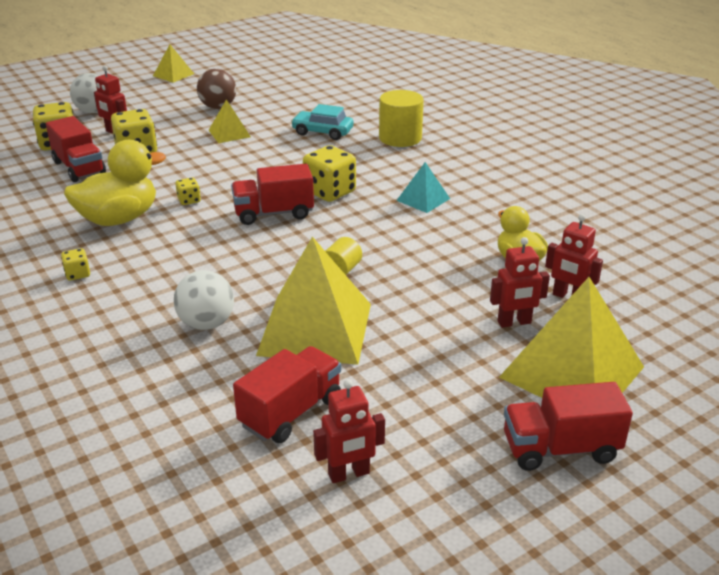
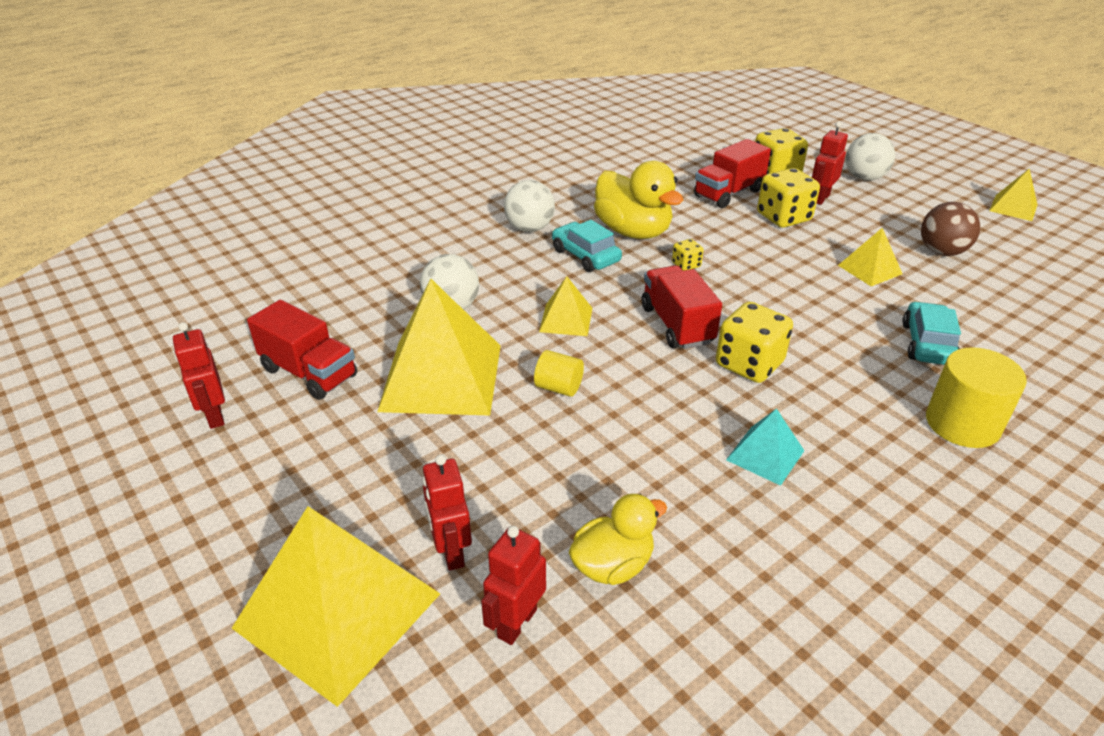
camera: 85 degrees right, 5 degrees up
yellow dice [61,248,90,280] -> white ball [504,180,555,232]
red truck [504,382,633,471] -> none
none -> yellow pyramid [539,276,592,336]
none -> turquoise car [552,220,622,272]

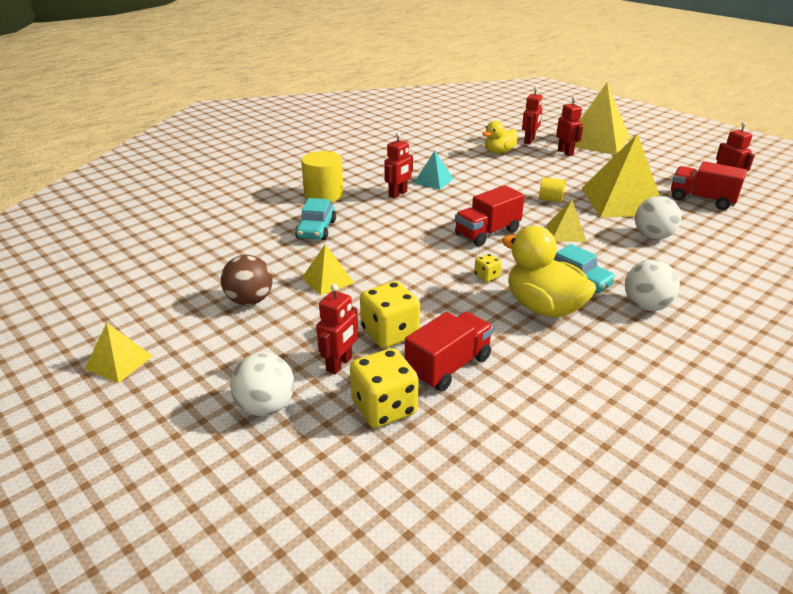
camera: 175 degrees right, 5 degrees down
red truck [642,265,722,349] -> red truck turned 75 degrees clockwise [455,185,525,247]
yellow dice [716,302,793,383] -> none
none -> red robot [384,132,413,199]

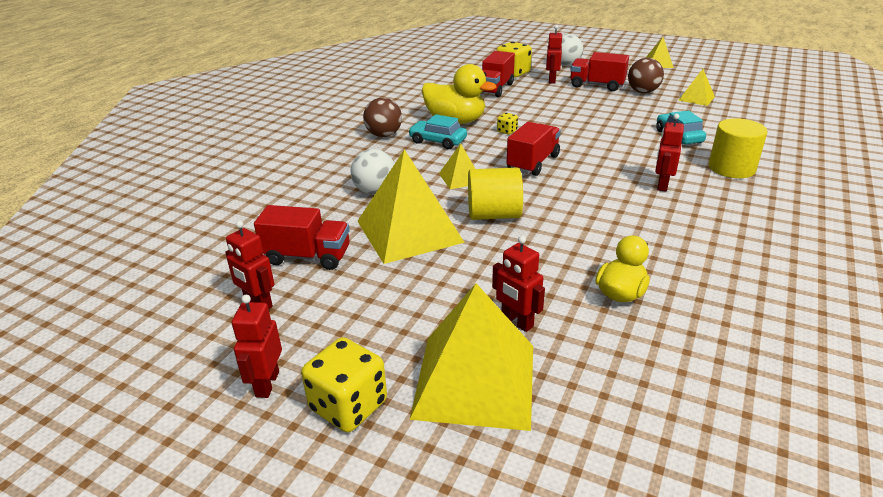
camera: 160 degrees right, 0 degrees up
yellow pyramid [302,244,354,296] -> yellow pyramid moved to [678,69,715,106]
yellow dice [360,281,420,348] -> yellow dice moved to [301,337,387,432]
turquoise pyramid [414,151,453,190] -> none
red robot [522,87,543,144] -> red robot moved to [232,295,282,398]
yellow cylinder [539,177,566,203] -> yellow cylinder [468,168,523,220], size x1.77
white ball [625,260,680,311] -> brown ball [363,98,402,137]
none -> red truck [570,52,629,91]

